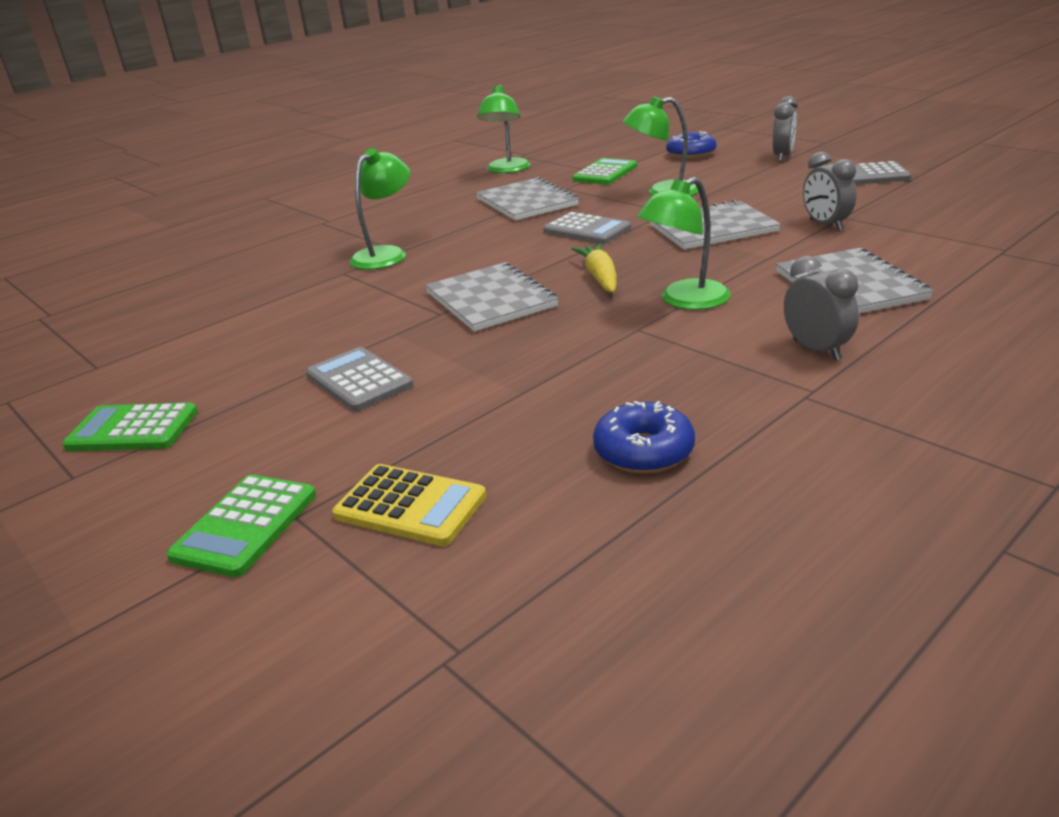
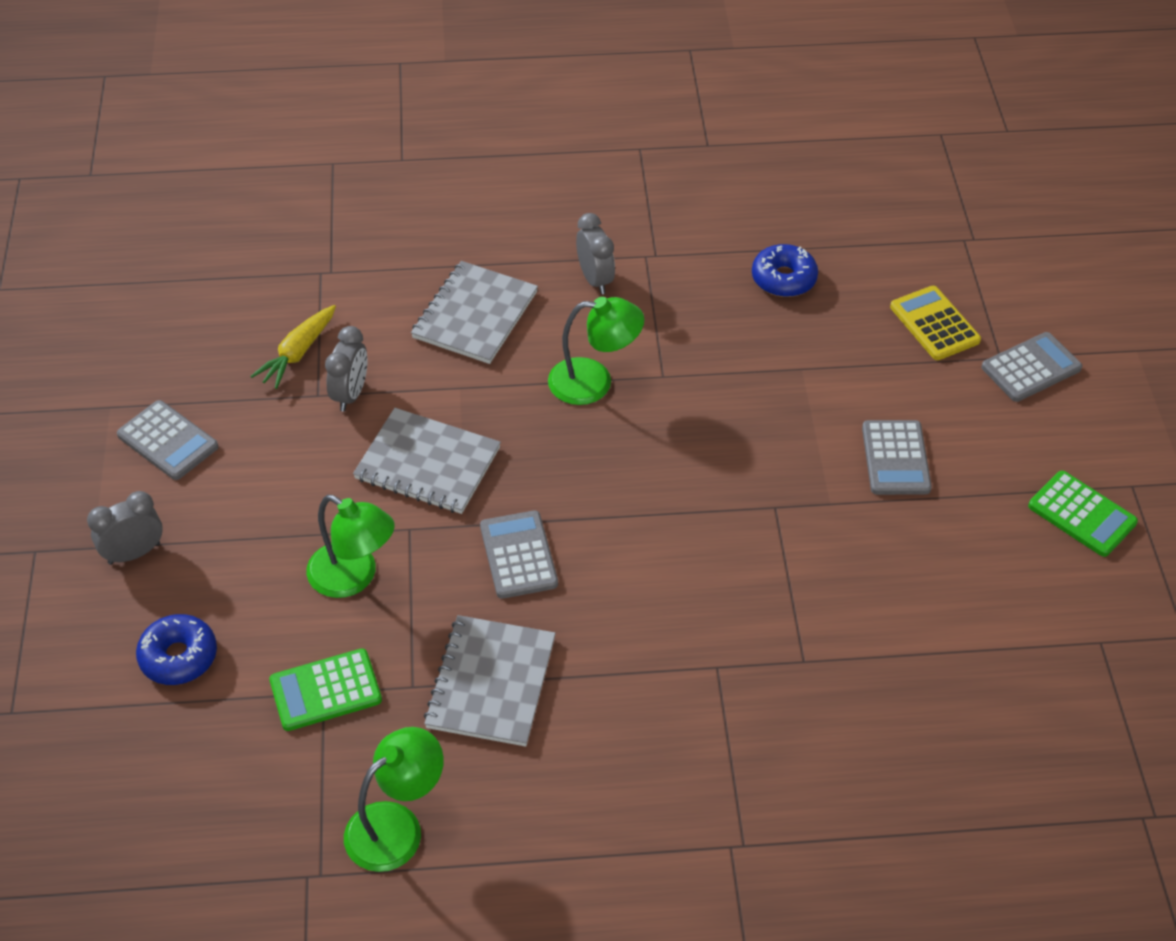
camera: 145 degrees left, 20 degrees up
green calculator [166,475,316,577] -> grey calculator [981,332,1082,402]
green lamp [349,148,410,270] -> none
grey notebook [425,262,559,332] -> none
yellow carrot [571,243,617,293] -> yellow carrot moved to [250,305,336,389]
grey clock [784,256,859,361] -> grey clock turned 150 degrees clockwise [576,213,615,294]

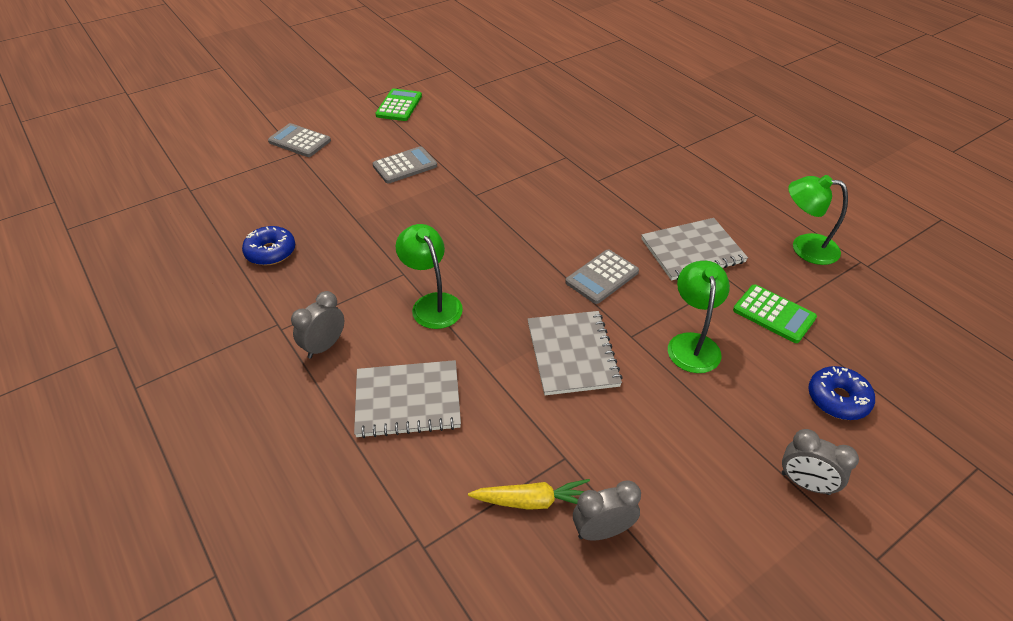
camera: 120 degrees left, 5 degrees down
grey calculator [117,400,218,480] -> none
grey clock [325,326,368,412] -> grey clock moved to [573,481,641,541]
yellow calculator [890,286,981,360] -> none

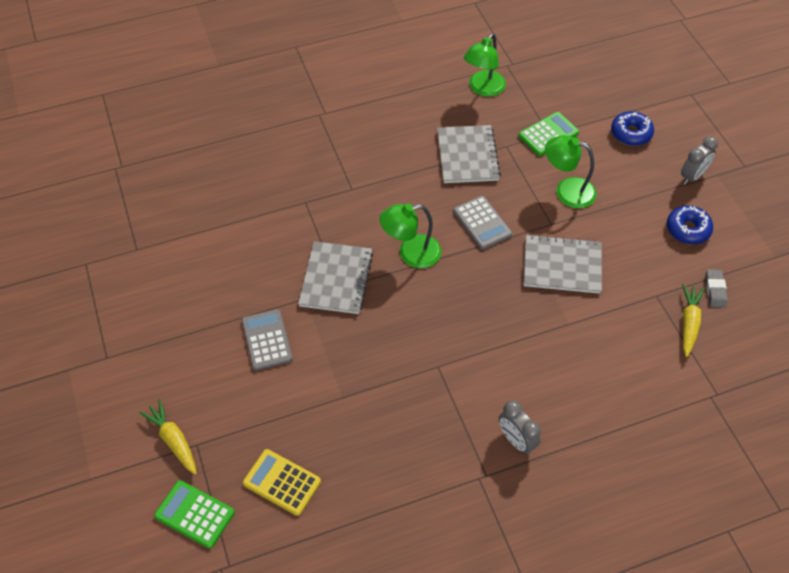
camera: 75 degrees left, 10 degrees up
blue donut [242,226,295,265] -> blue donut moved to [667,205,713,244]
grey calculator [268,123,331,157] -> yellow carrot [139,399,197,475]
grey notebook [354,360,461,438] -> grey notebook moved to [298,241,373,314]
green calculator [375,89,422,121] -> green calculator moved to [154,480,235,549]
green lamp [396,224,463,329] -> green lamp moved to [379,204,442,268]
grey clock [573,481,641,541] -> grey eraser [705,269,728,308]
none -> yellow calculator [243,449,321,516]

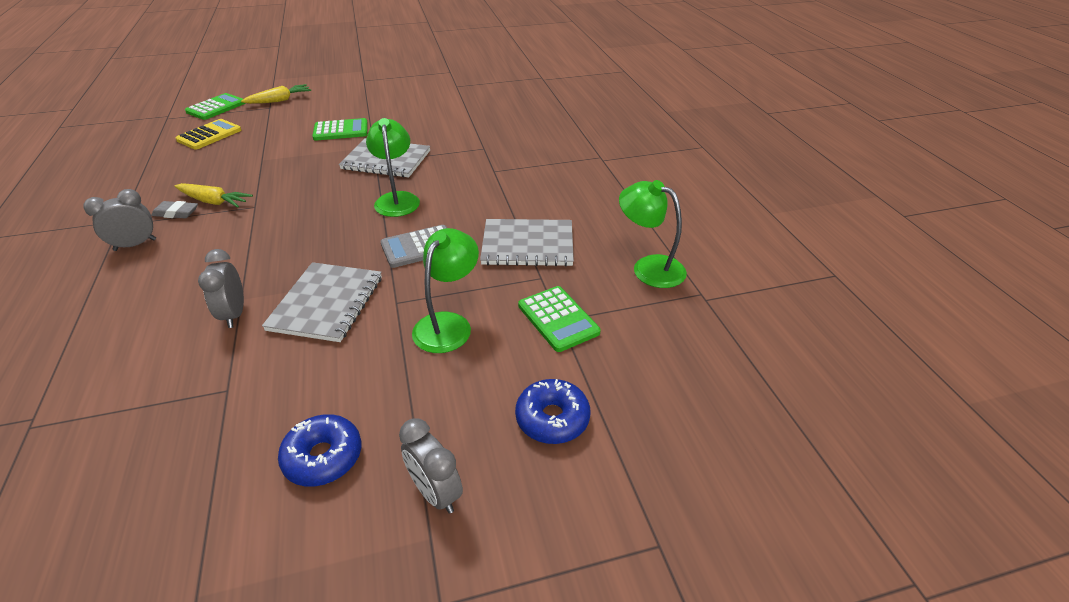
camera: 95 degrees right, 15 degrees down
grey calculator [242,309,293,370] -> green calculator [313,118,368,141]
yellow carrot [682,284,705,357] -> yellow carrot moved to [175,183,253,208]
grey eraser [705,269,728,308] -> grey eraser moved to [151,201,198,218]
none -> grey clock [198,249,244,328]

